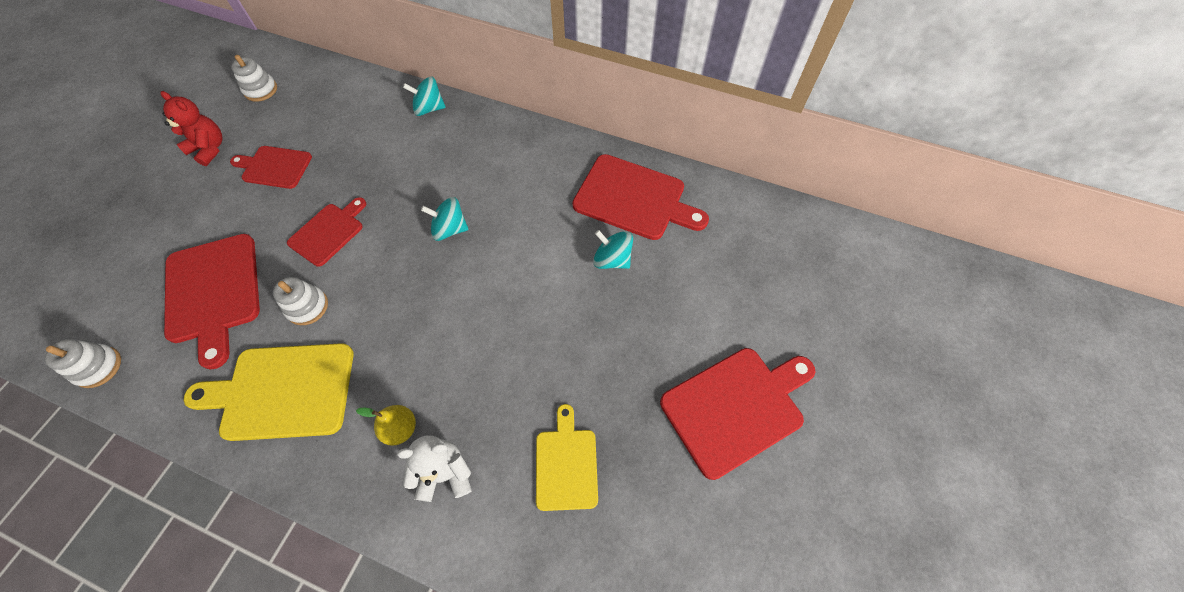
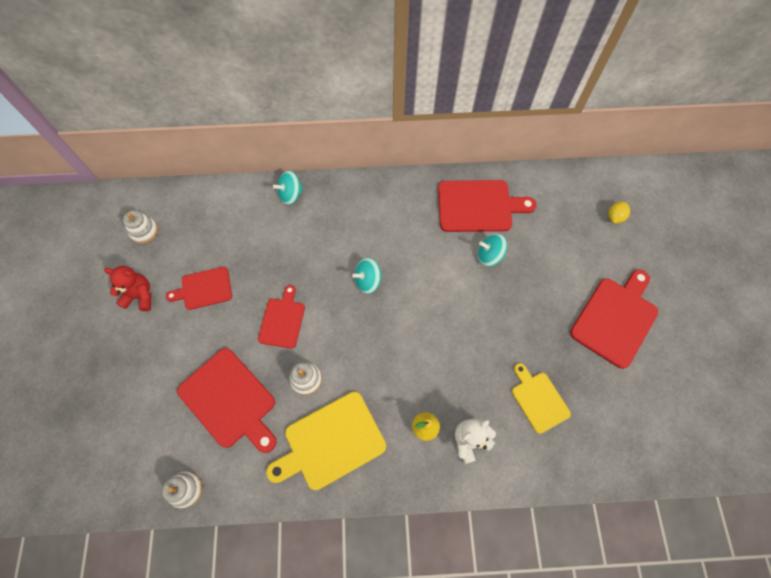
camera: 25 degrees left, 5 degrees up
none -> yellow lemon [608,202,630,224]

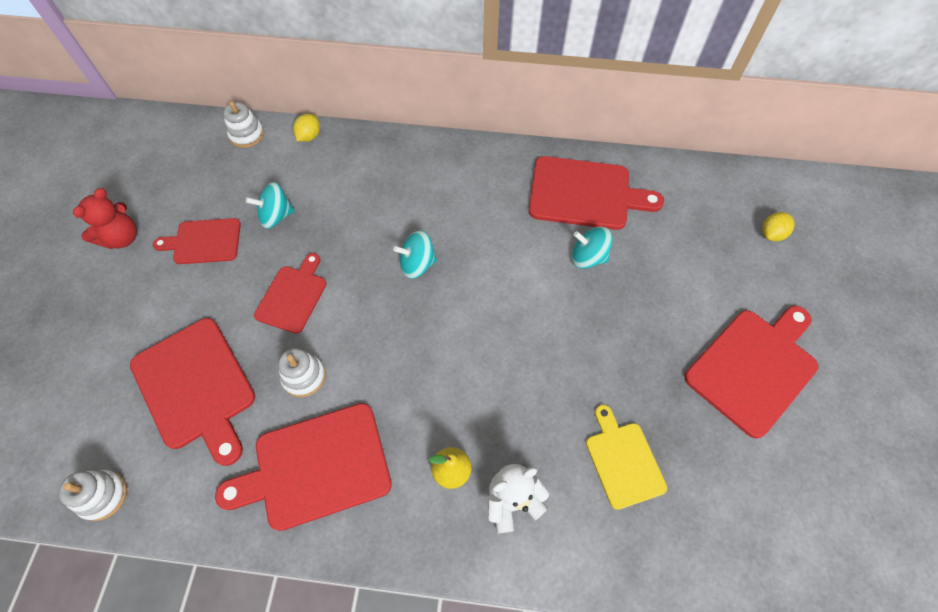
camera: 10 degrees right, 5 degrees down
red teddy bear [104,266,151,311] -> red teddy bear turned 105 degrees clockwise [73,188,137,249]
white stacking toy [123,210,158,244] -> white stacking toy moved to [223,101,264,148]
yellow cutting board [266,392,386,490] -> red cutting board [215,403,392,531]
turquoise spinning top [273,171,303,205] -> turquoise spinning top moved to [246,182,295,229]
none -> yellow lemon [293,114,320,142]

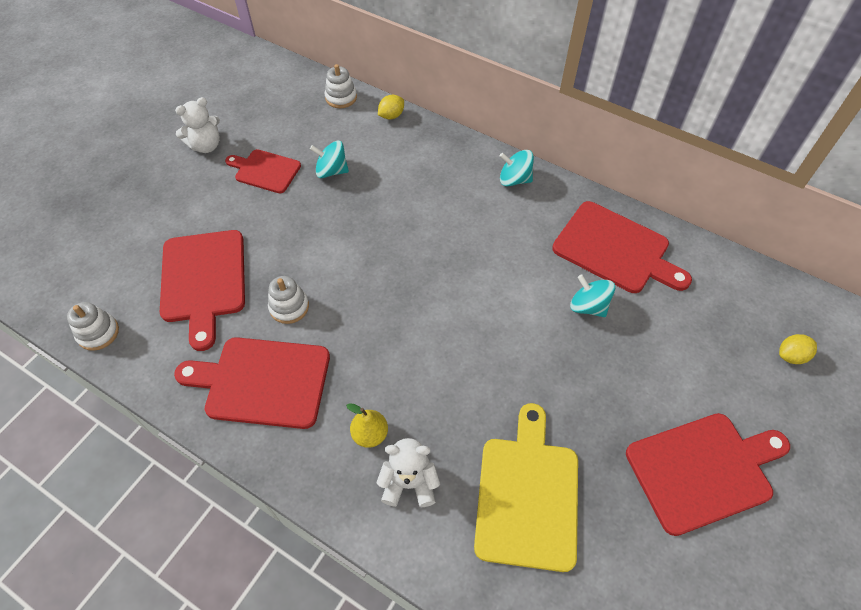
camera: 25 degrees right, 5 degrees down
red teddy bear [73,188,137,249] -> white teddy bear [175,97,220,153]
red cutting board [254,253,327,334] -> none
turquoise spinning top [393,230,437,279] -> turquoise spinning top moved to [500,150,534,186]
yellow cutting board [586,405,667,510] -> yellow cutting board [474,403,578,572], size x1.64

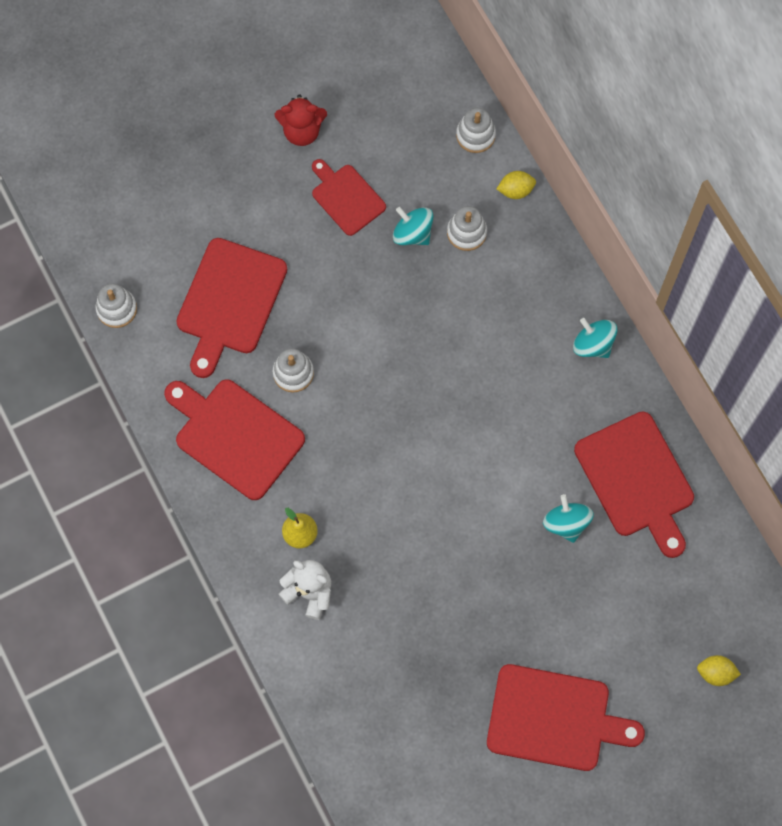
camera: 30 degrees right, 15 degrees up
white teddy bear [175,97,220,153] -> red teddy bear [275,94,327,146]
yellow cutting board [474,403,578,572] -> none
none -> white stacking toy [447,206,487,251]

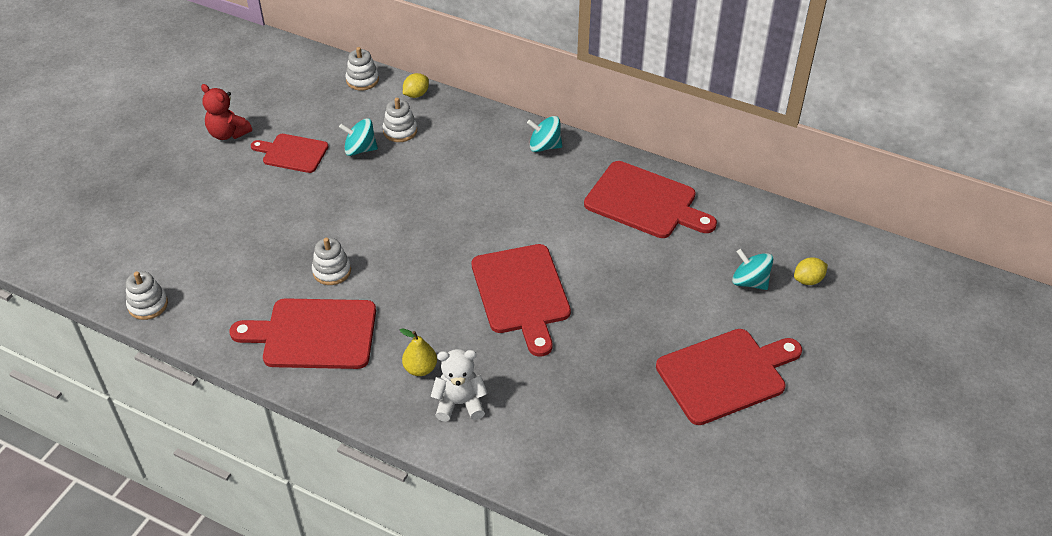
camera: 35 degrees left, 25 degrees down
red cutting board [176,238,287,378] -> red cutting board moved to [471,244,571,357]
red teddy bear [275,94,327,146] -> red teddy bear turned 75 degrees clockwise [201,84,252,140]
turquoise spinning top [543,494,594,543] -> turquoise spinning top moved to [732,249,773,290]

